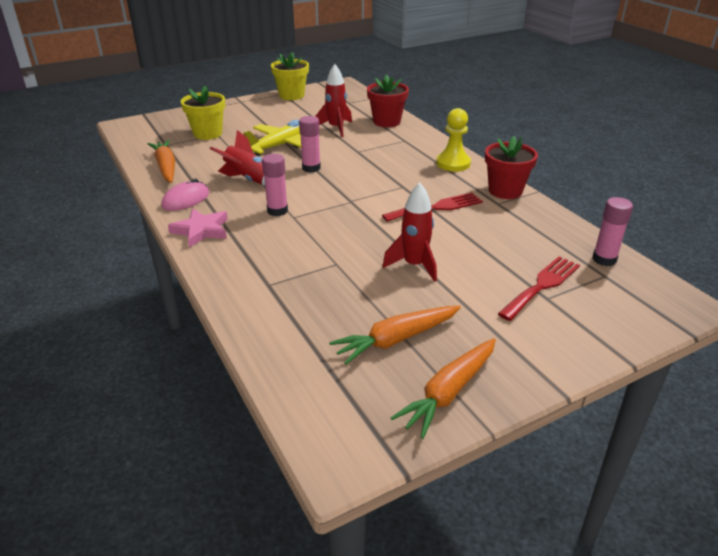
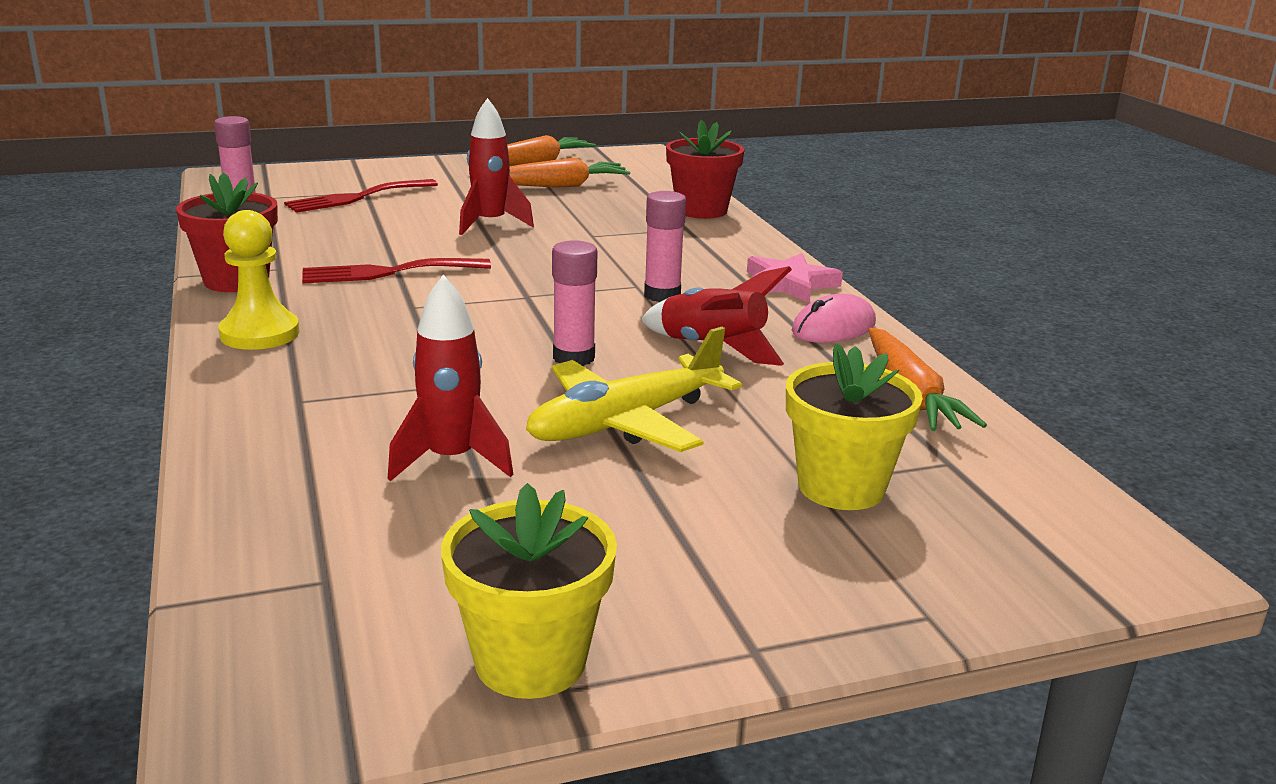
camera: 170 degrees left, 10 degrees down
red flower pot [367,75,409,127] -> red flower pot moved to [666,120,744,219]

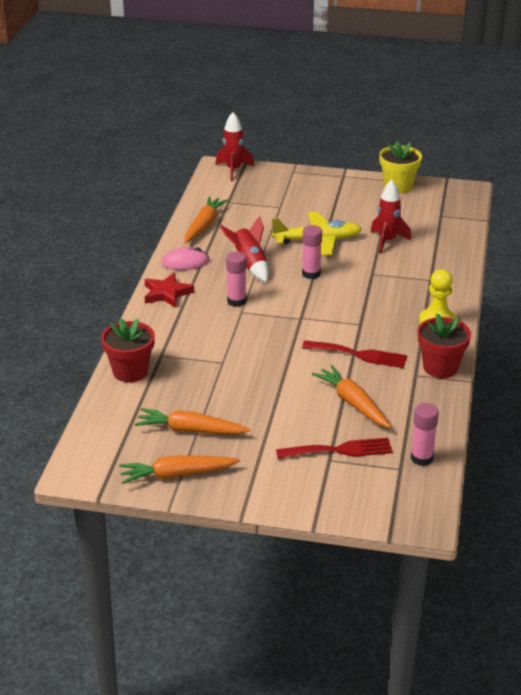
camera: 150 degrees left, 10 degrees up
red rocket [459,98,534,235] -> red rocket moved to [215,112,254,181]
pink star [747,253,843,303] -> red star [145,273,194,308]
yellow flower pot [786,343,923,510] -> none
none -> orange carrot [312,365,391,428]

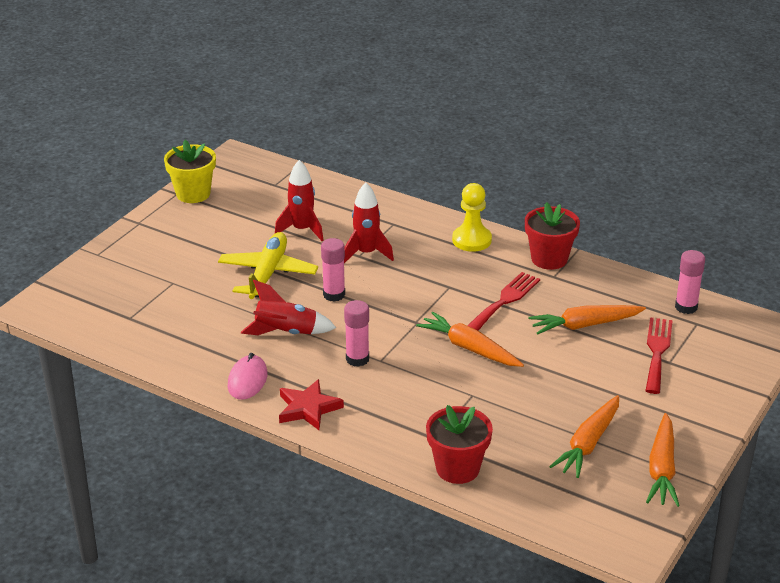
camera: 70 degrees left, 0 degrees up
orange carrot [185,196,228,243] -> orange carrot moved to [416,312,524,367]
red rocket [215,112,254,181] -> red rocket moved to [344,183,394,263]

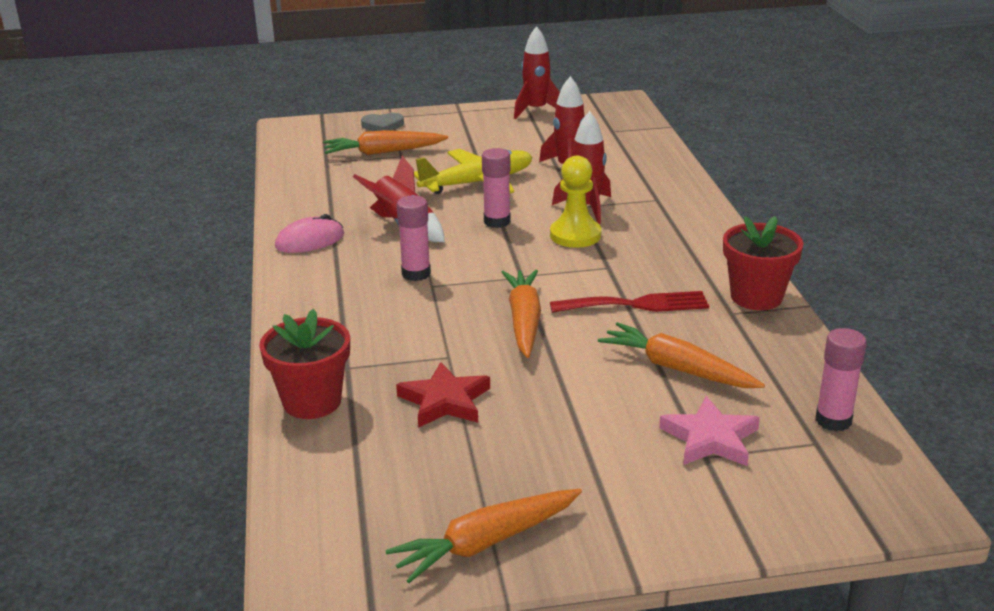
camera: 50 degrees right, 5 degrees down
yellow flower pot [164,140,216,203] -> red rocket [514,26,560,119]
red star [279,379,344,430] -> red star moved to [396,362,490,428]
yellow pawn [452,183,492,252] -> yellow pawn moved to [550,156,601,248]
orange carrot [549,395,619,478] -> orange carrot moved to [323,130,448,155]
red fork [645,317,673,394] -> pink star [659,396,760,466]
none -> grey heart [361,113,404,131]

